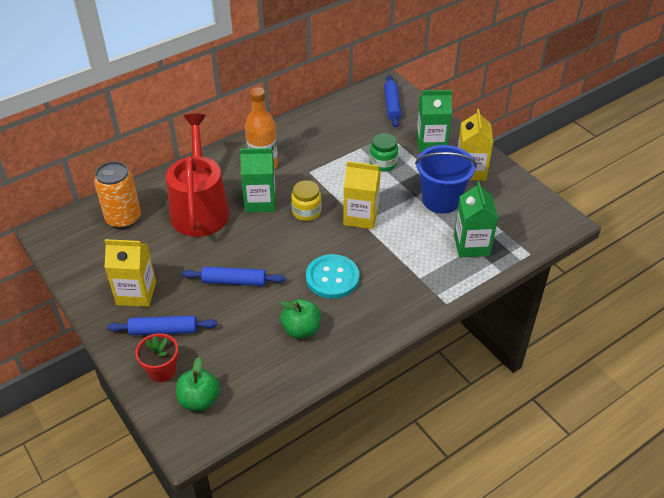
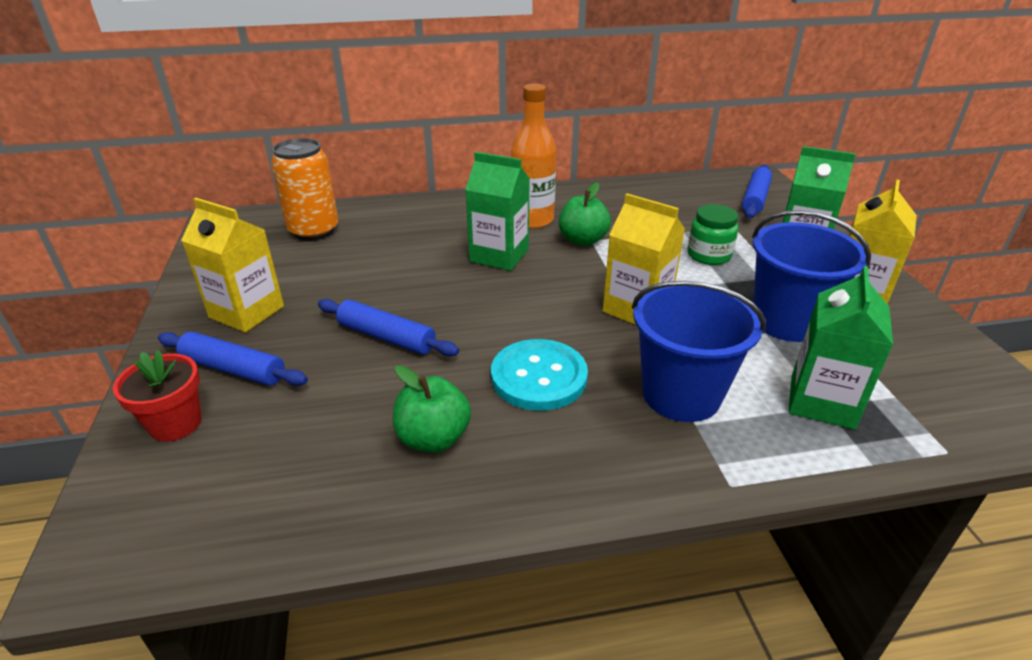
camera: 25 degrees right, 10 degrees down
red watering can [166,114,230,237] -> none
green apple [176,357,220,411] -> green apple moved to [559,182,611,246]
yellow jar [291,180,322,221] -> none
none -> blue bucket [632,281,766,422]

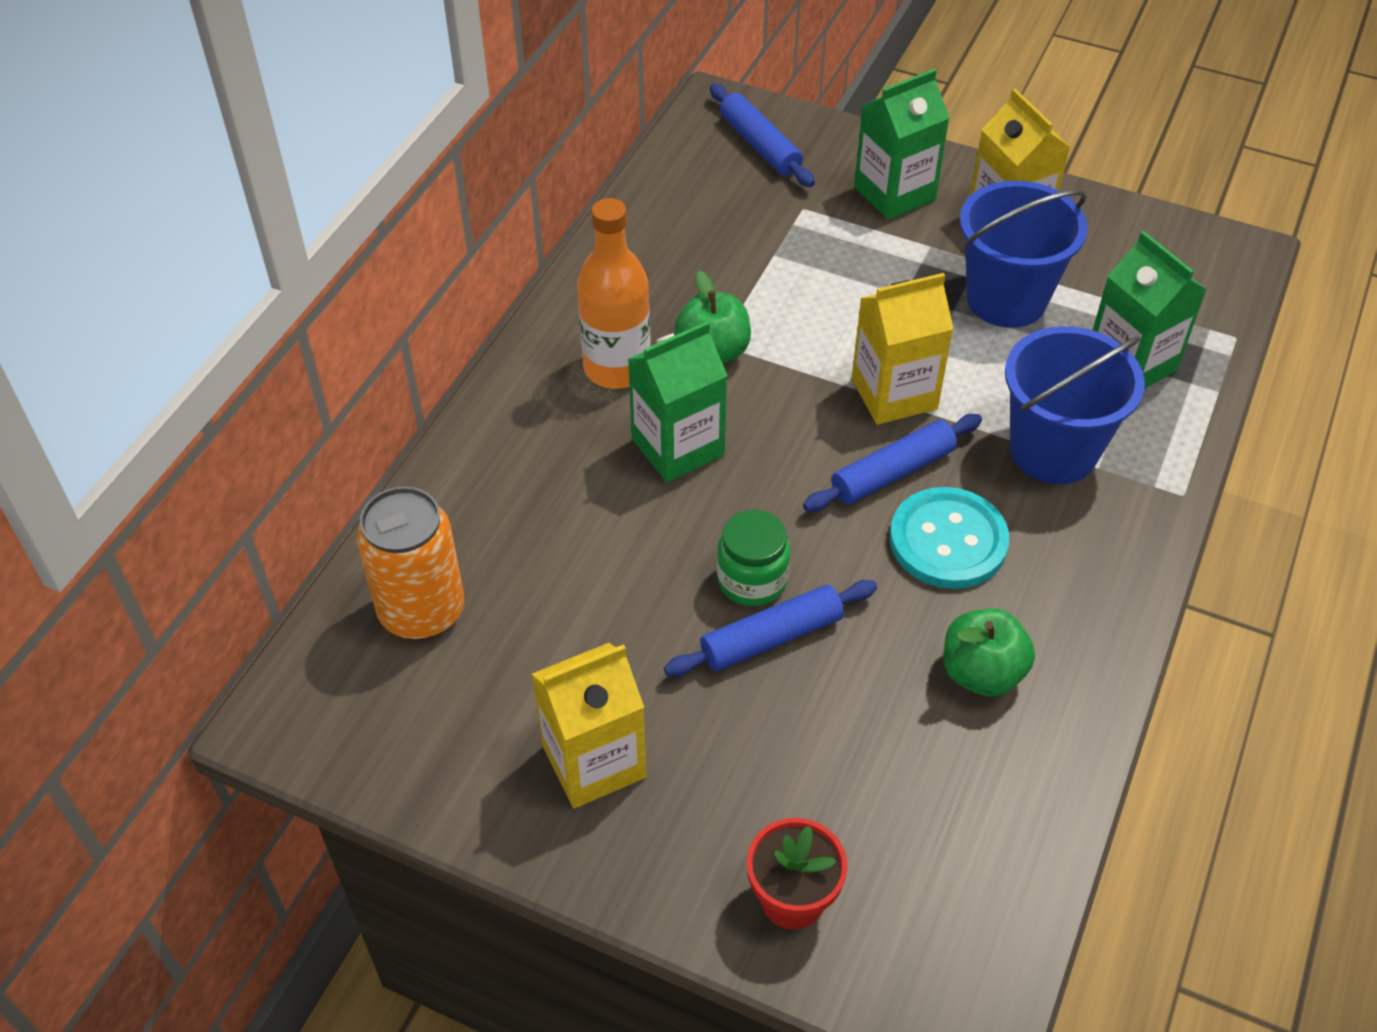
camera: 55 degrees left, 15 degrees up
blue rolling pin [158,332,308,386] -> blue rolling pin moved to [803,414,982,512]
green jar [687,204,739,265] -> green jar moved to [717,510,790,606]

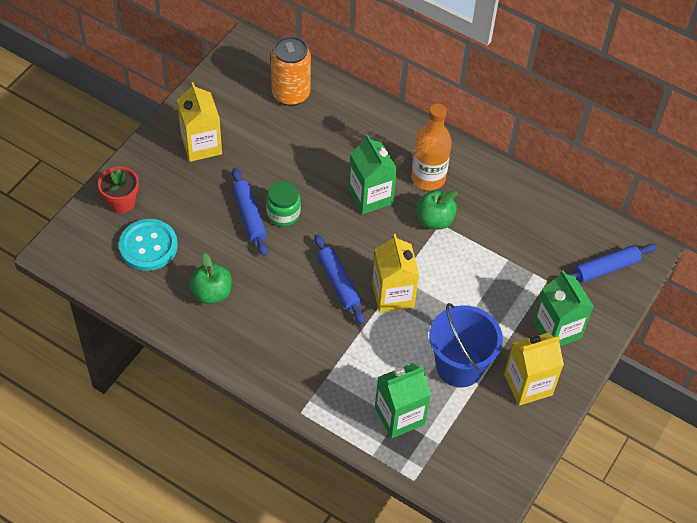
camera: 95 degrees right, 5 degrees up
turquoise button [890,487,1009,589] -> turquoise button moved to [119,219,178,271]
blue bucket [1005,326,1145,484] -> none

